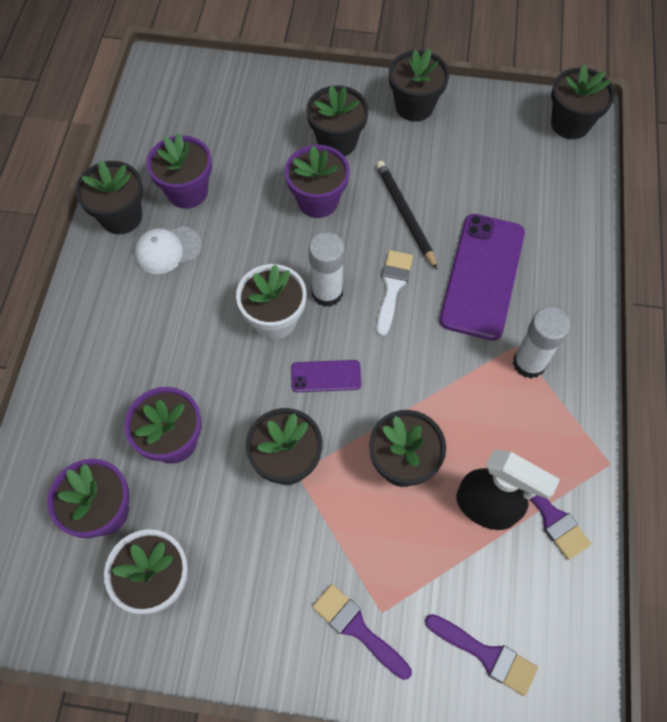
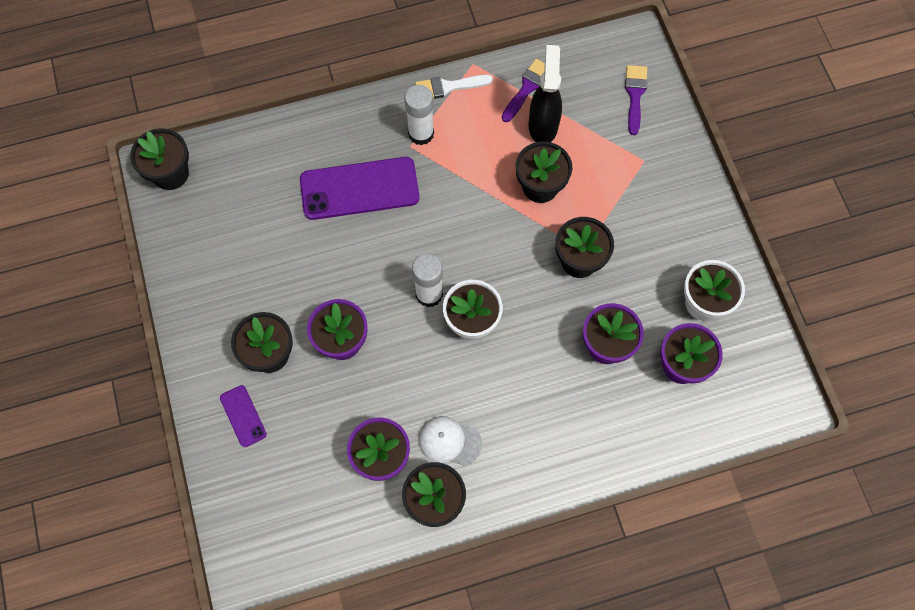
camera: 115 degrees left, 5 degrees up
white cap [134,226,202,274] -> white cap turned 150 degrees clockwise [418,416,482,466]
purple phone [291,360,361,392] -> purple phone moved to [220,385,267,447]
purple brush [312,584,412,680] -> none
black pencil [376,161,437,269] -> none
white brush [376,250,413,336] -> white brush moved to [415,75,493,99]
black flower pot [389,48,450,121] -> none

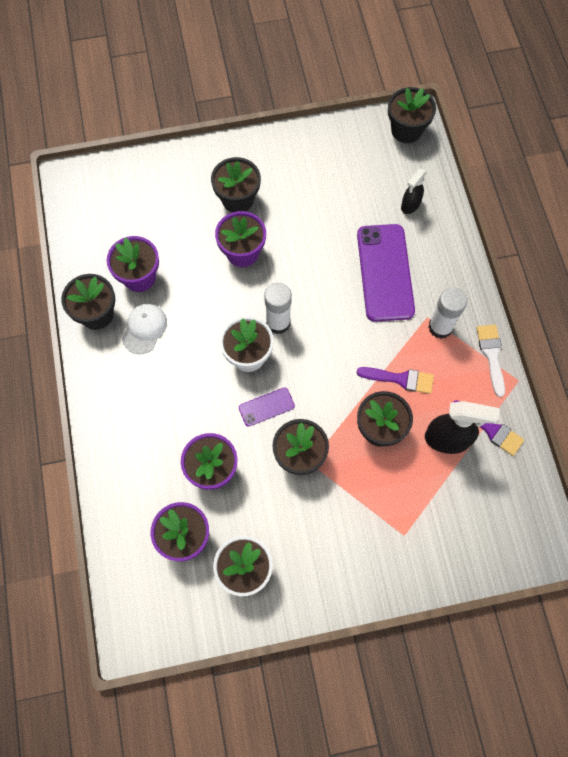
camera: 95 degrees right, 0 degrees up
purple phone [220,385,267,447] -> purple phone moved to [239,387,295,427]
purple brush [625,65,647,135] -> purple brush moved to [357,367,434,394]
none -> black spray bottle [401,168,427,214]

